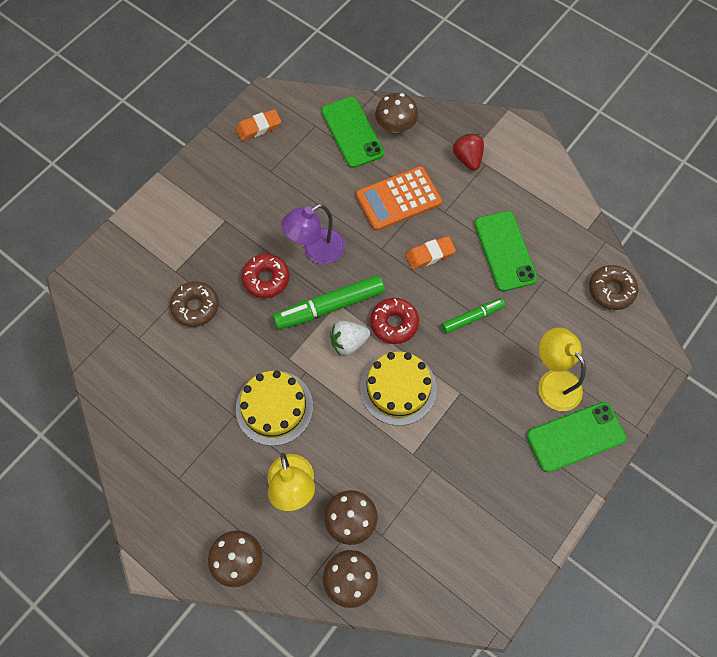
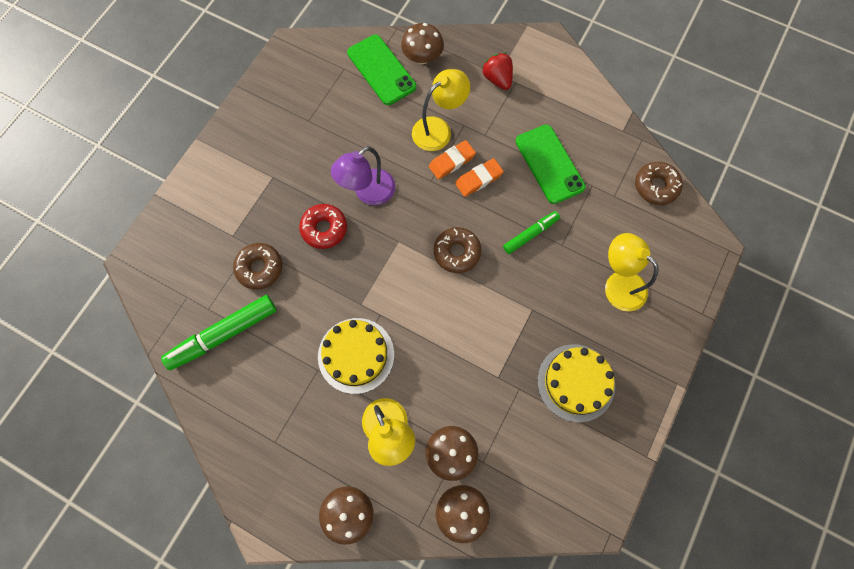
camera: 10 degrees left, 5 degrees up
orange eraser [236,109,281,141] -> orange eraser moved to [429,140,476,179]
green marker [273,275,385,330] -> green marker moved to [161,295,277,370]
white strawberry [330,321,370,355] -> none
orange calculator [356,166,442,231] -> yellow lamp [412,69,470,151]
yellow cake [360,351,437,426] -> yellow cake moved to [537,344,615,422]
red donut [370,298,419,344] -> brown donut [434,227,481,273]
green phone [527,402,626,472] -> none

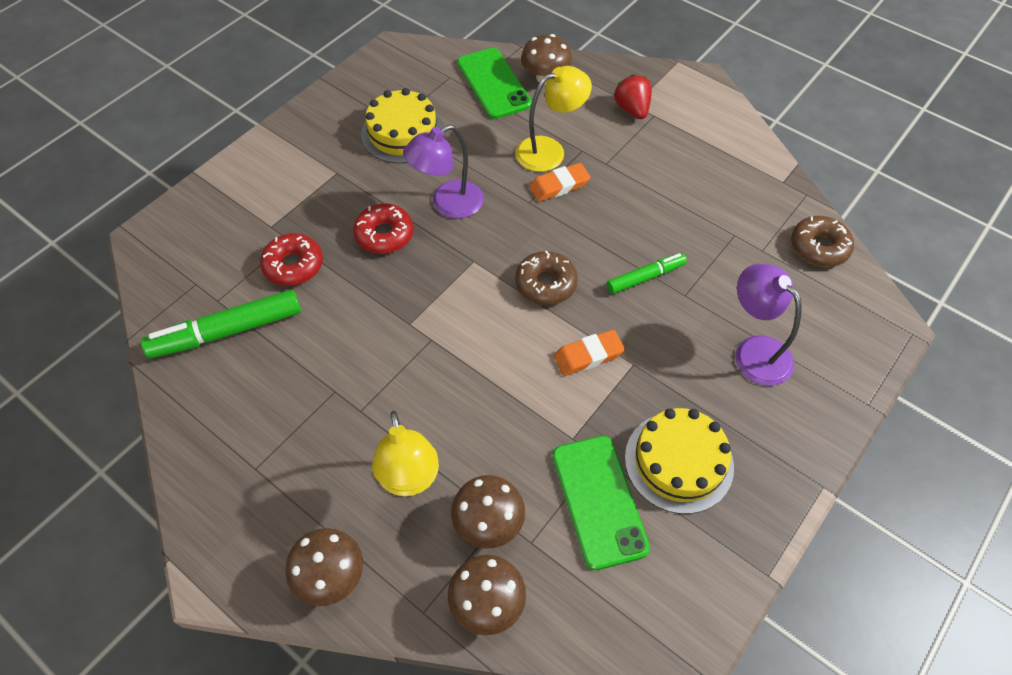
camera: 10 degrees right, 15 degrees down
brown donut [233,243,282,289] -> red donut [260,233,323,286]
yellow cake [318,318,394,394] -> yellow cake moved to [361,88,444,164]
orange eraser [455,158,504,197] -> orange eraser moved to [554,330,625,376]
green phone [516,125,586,204] -> green phone moved to [552,436,650,570]
yellow lamp [605,233,659,311] -> purple lamp [735,263,802,386]

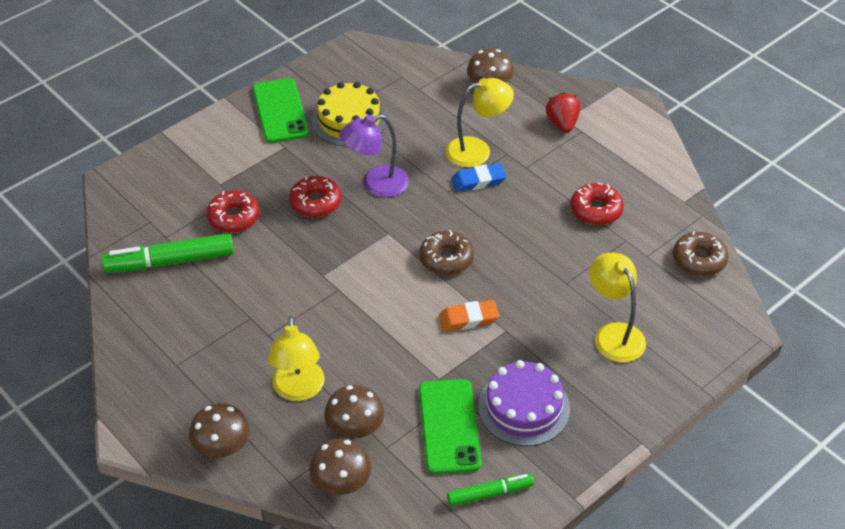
camera: 10 degrees right, 10 degrees down
green phone [457,48,532,119] -> green phone moved to [253,78,309,143]
orange eraser [529,163,591,202] -> blue eraser [451,163,507,192]
green marker [607,253,687,294] -> green marker moved to [447,473,534,507]
yellow cake [625,408,734,514] -> purple cake [478,360,570,446]
purple lamp [735,263,802,386] -> yellow lamp [589,253,646,362]
none -> red donut [571,183,624,225]

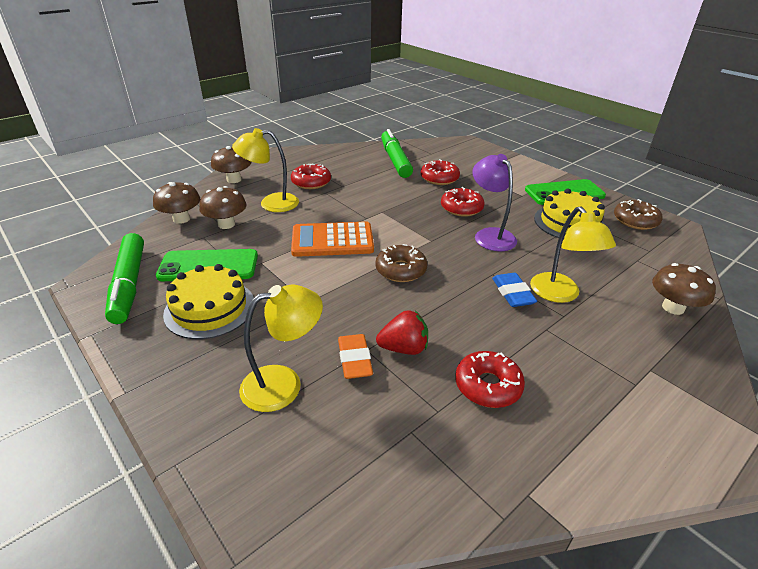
camera: 90 degrees right, 10 degrees down
orange eraser [439,300,499,332] -> orange eraser moved to [338,334,373,379]
green marker [447,473,534,507] -> green marker [105,233,144,324], size x1.70
purple cake [478,360,570,446] -> yellow cake [163,264,254,339]
red strawberry [546,92,580,133] -> red strawberry moved to [376,310,428,355]
brown donut [673,231,729,276] -> brown donut moved to [614,199,663,230]
none -> red donut [291,164,331,189]
none -> orange calculator [291,222,374,257]

